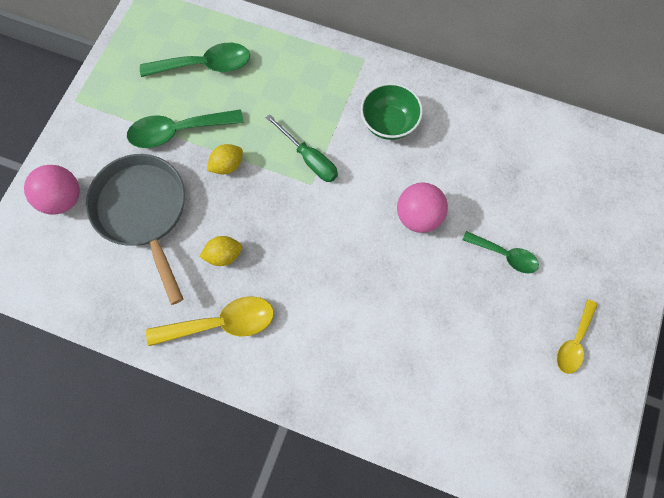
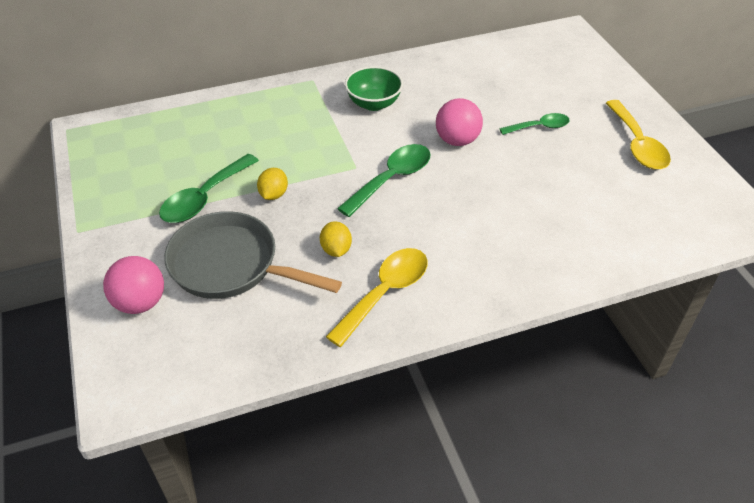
camera: 40 degrees left, 25 degrees down
green spoon [140,43,250,77] -> green spoon moved to [337,144,431,217]
yellow lemon [200,236,242,266] -> yellow lemon turned 45 degrees counterclockwise [320,221,352,257]
green screwdriver [266,114,338,182] -> none
yellow spoon [557,299,598,374] -> yellow spoon [606,100,671,169], size x1.58

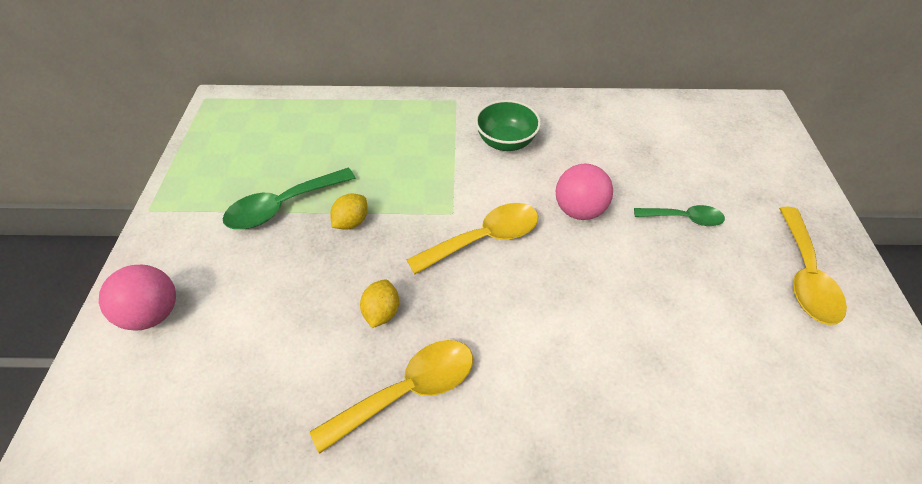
camera: 20 degrees right, 5 degrees up
grey pan [164,211,342,299] -> none
green spoon [337,144,431,217] -> yellow spoon [407,203,538,274]

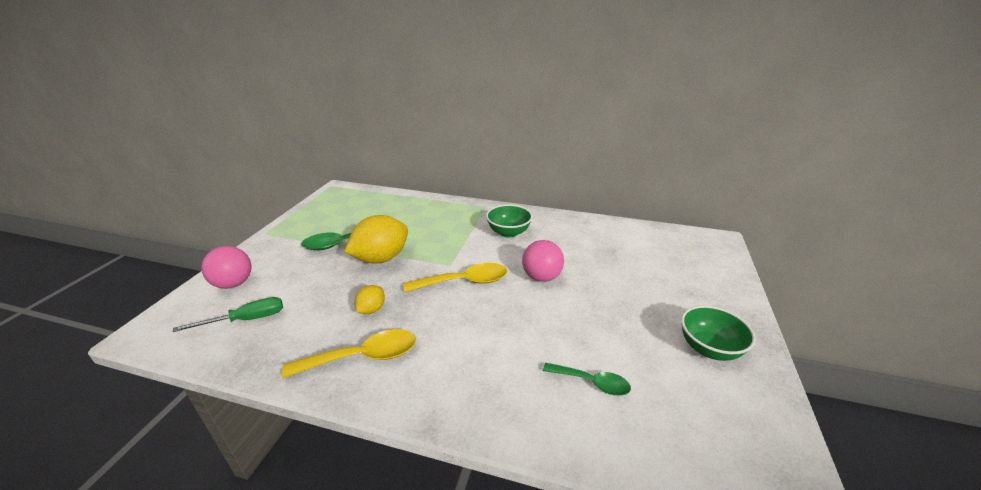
camera: 15 degrees right, 20 degrees down
yellow lemon [330,194,368,230] -> yellow lemon [344,215,408,264], size x2.03
green spoon [634,205,725,226] -> green spoon moved to [543,363,631,396]
yellow spoon [779,207,847,325] -> green bowl [681,305,756,361]
none -> green screwdriver [172,297,283,332]

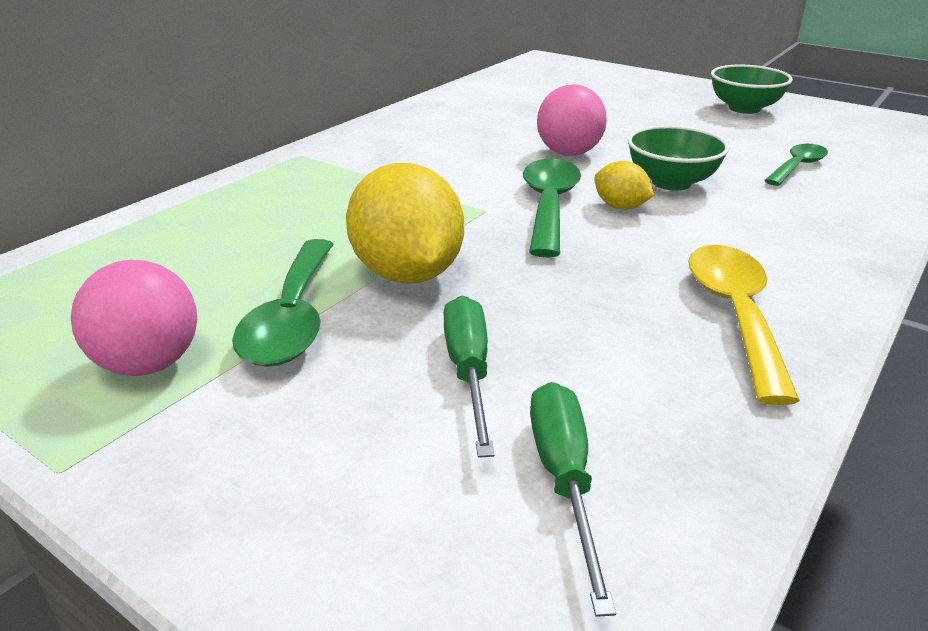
camera: 70 degrees left, 0 degrees up
pink ball [201,246,252,289] -> pink ball moved to [71,260,197,376]
yellow lemon [355,285,385,314] -> yellow lemon moved to [595,161,654,210]
yellow spoon [403,263,507,292] -> green spoon [523,159,581,258]
green bowl [486,204,533,238] -> green bowl moved to [627,125,729,190]
none -> green screwdriver [444,296,494,458]

